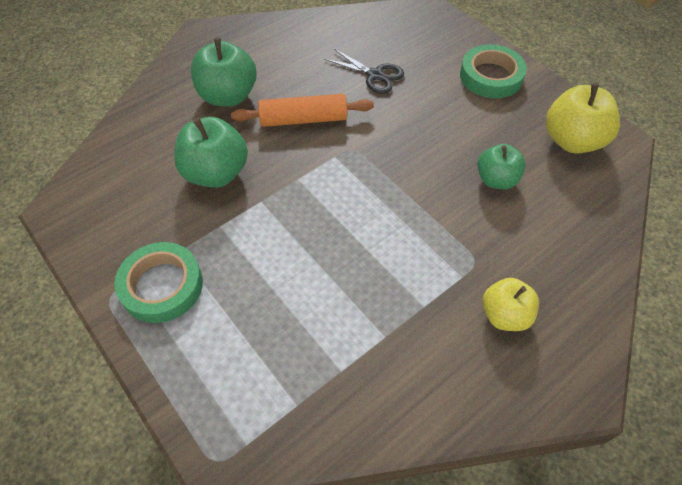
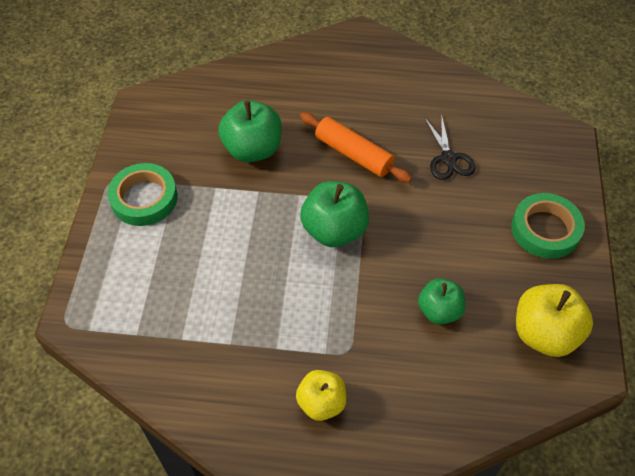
camera: 45 degrees right, 0 degrees up
green apple [191,38,257,106] -> green apple moved to [300,181,369,247]

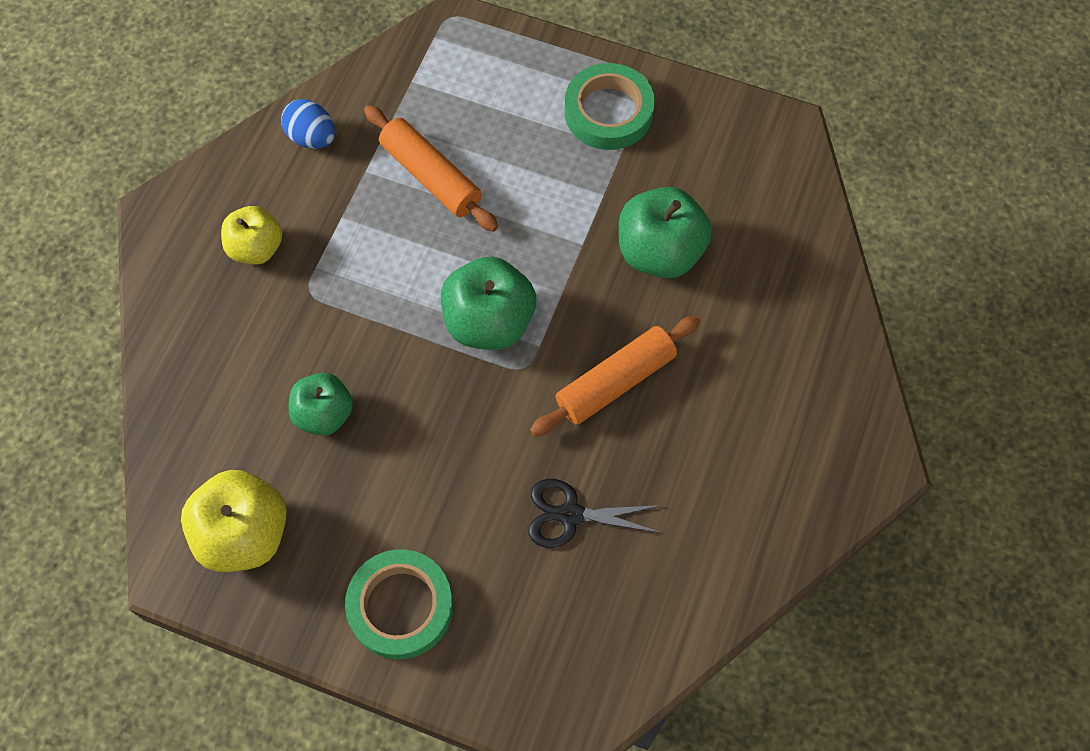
camera: 105 degrees right, 10 degrees up
none -> blue egg [281,99,335,149]
none -> orange rolling pin [364,105,498,232]

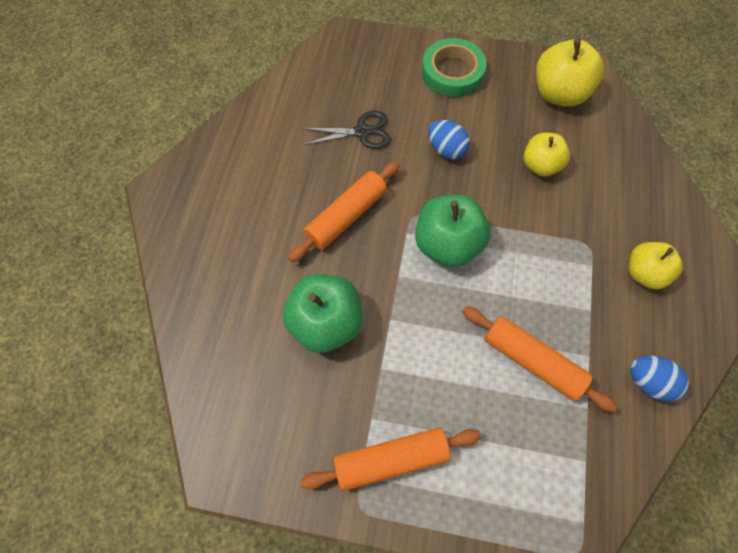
camera: 170 degrees right, 0 degrees up
green apple [289,373,353,436] -> yellow apple [524,133,570,177]
green tape [565,63,655,150] -> orange rolling pin [300,428,481,491]
none -> blue egg [428,120,470,160]

